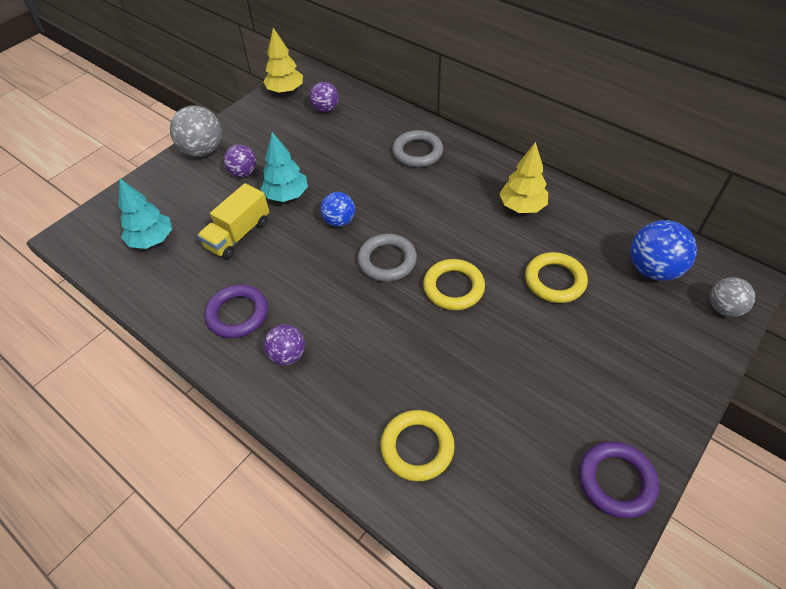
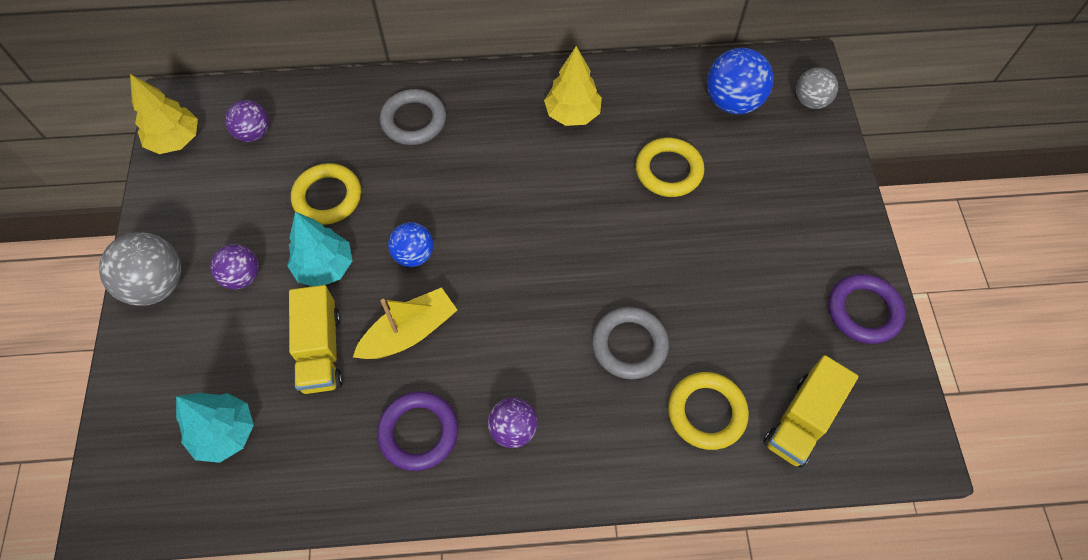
camera: 45 degrees left, 10 degrees up
grey ring [357,234,417,282] -> grey ring moved to [592,307,669,379]
yellow ring [423,259,485,310] -> yellow ring moved to [291,163,361,225]
none -> yellow boat [353,287,457,359]
none -> yellow truck [763,355,859,468]

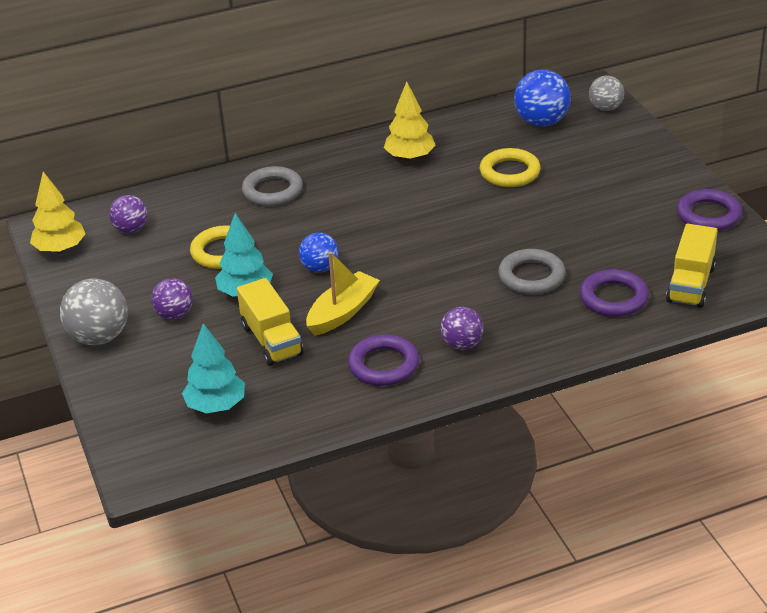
camera: 15 degrees left, 25 degrees down
yellow ring [668,372,749,450] -> purple ring [580,269,649,317]

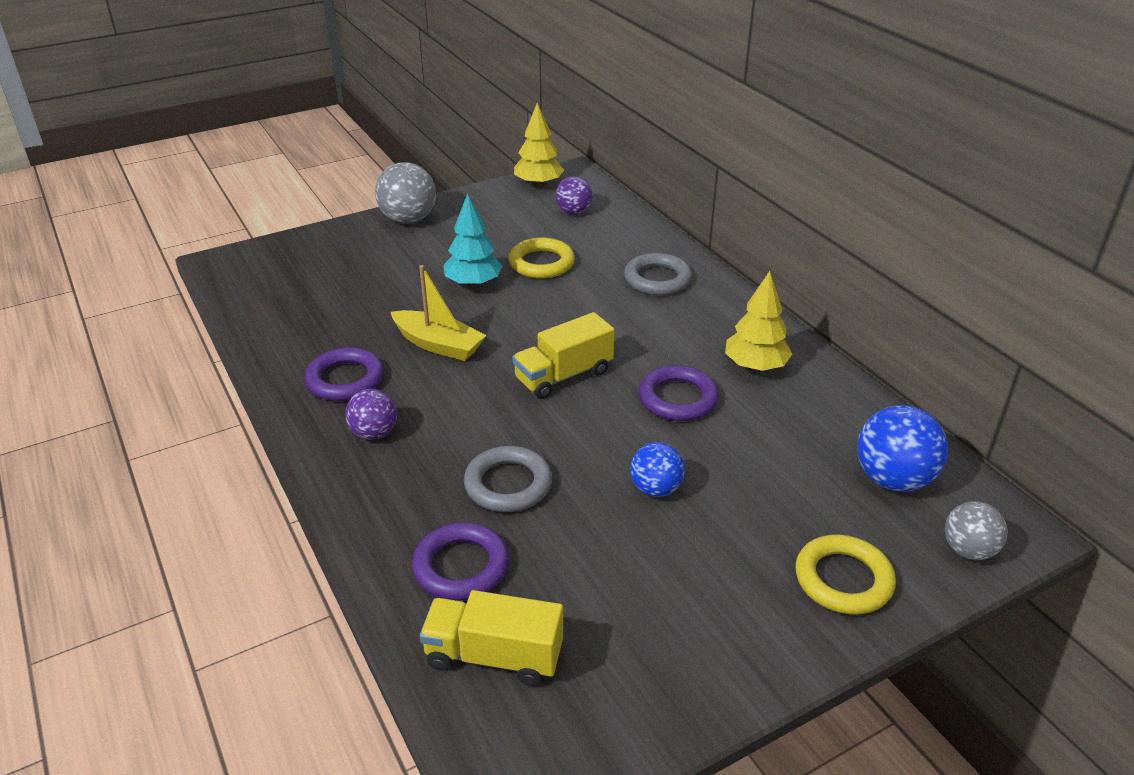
camera: 80 degrees right, 0 degrees up
purple ball [151,278,193,320] -> none
turquoise tree [182,323,245,414] -> none
yellow truck [237,278,304,366] -> yellow truck moved to [512,312,615,399]
blue ball [299,232,339,272] -> blue ball moved to [630,442,685,497]
yellow ring [480,148,541,187] -> yellow ring moved to [795,535,896,615]
purple ring [677,189,742,231] -> purple ring moved to [639,365,719,421]

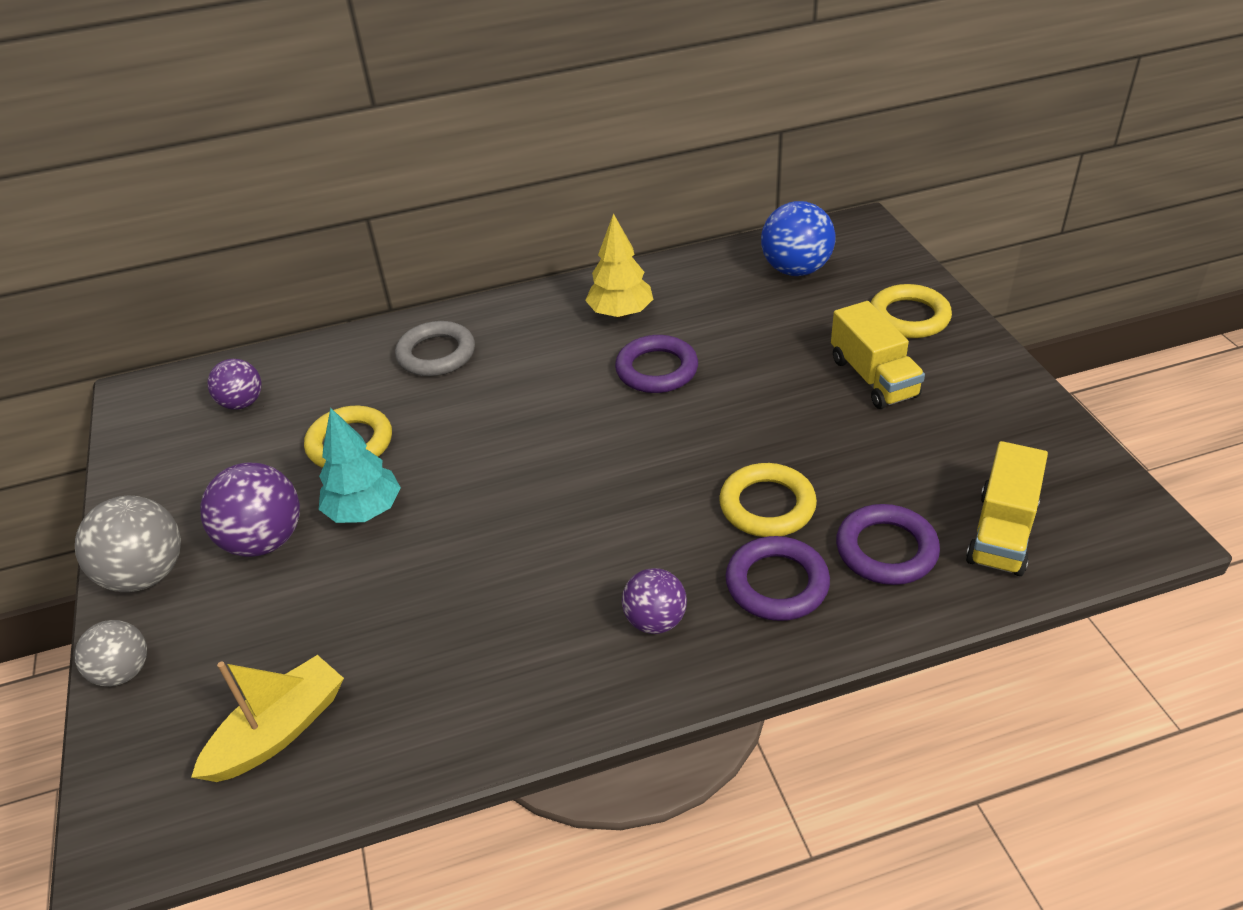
camera: 75 degrees left, 5 degrees up
purple ring [305,347,384,401] -> purple ring moved to [726,536,830,621]
yellow boat [391,265,486,361] -> yellow boat moved to [191,655,344,782]
grey ring [464,446,552,512] -> yellow ring [719,463,817,537]
yellow truck [512,312,615,399] -> yellow truck moved to [831,301,925,409]
yellow tree [514,103,564,187] -> none
blue ball [630,442,685,497] -> none
grey ball [945,501,1008,560] -> grey ball moved to [75,620,147,687]
none -> purple ball [200,463,300,557]

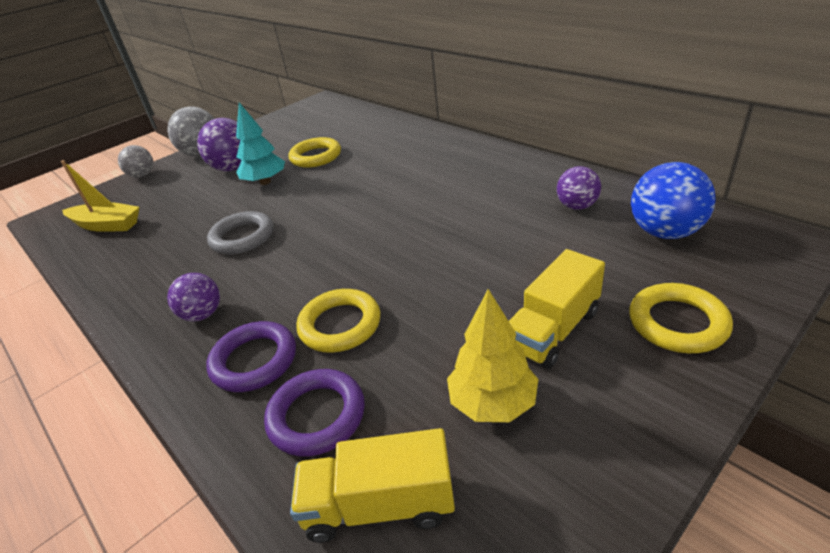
camera: 65 degrees right, 5 degrees down
purple ball [208,359,262,410] -> purple ball moved to [557,166,601,210]
grey ring [395,321,475,376] -> grey ring moved to [207,211,273,254]
yellow tree [585,213,653,318] -> yellow tree moved to [447,289,538,422]
purple ring [615,335,698,393] -> none

